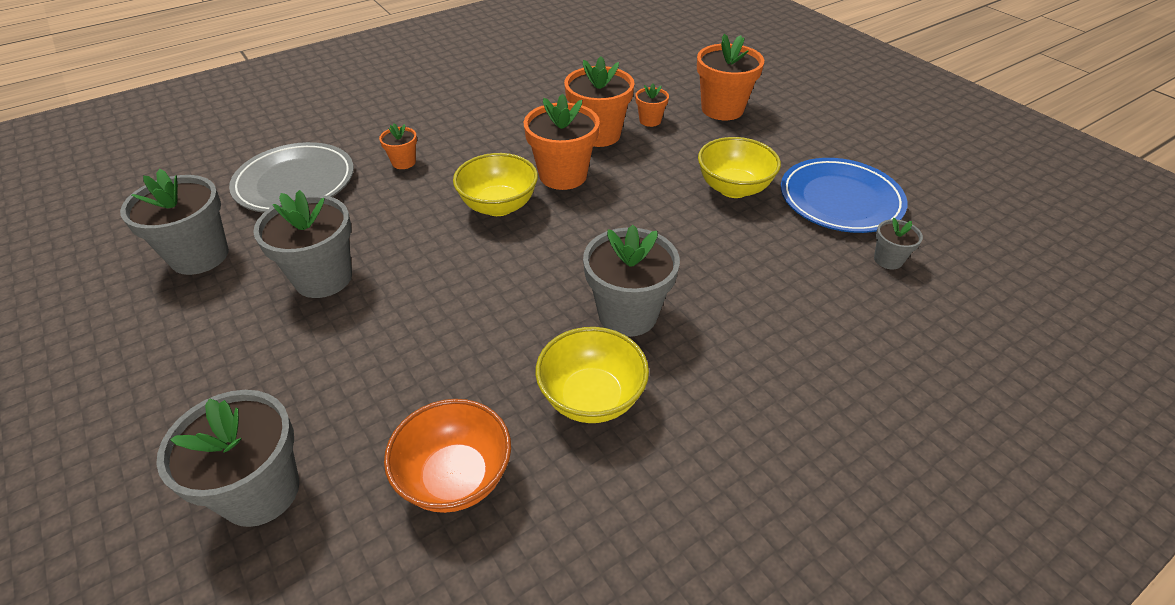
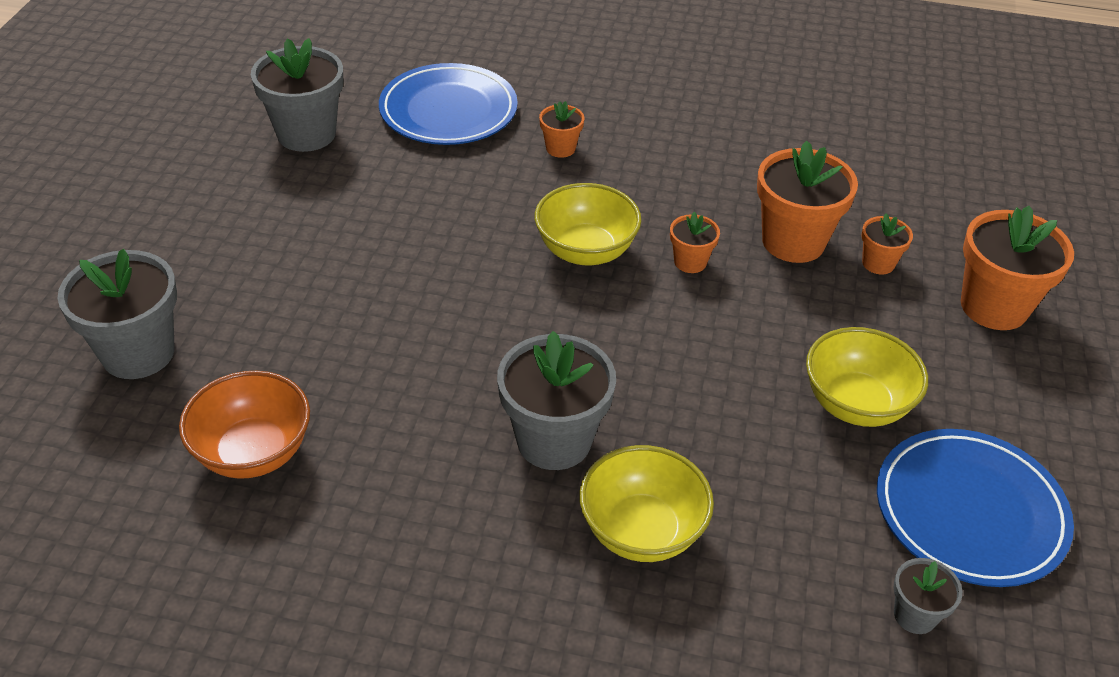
camera: 45 degrees right, 0 degrees up
grey plate [229,142,354,213] -> blue plate [379,63,518,145]
grey flower pot [253,190,352,298] -> none
orange flower pot [524,93,600,190] -> orange flower pot [670,212,720,273], size x0.51
yellow bowl [535,327,649,423] -> yellow bowl moved to [579,445,714,562]

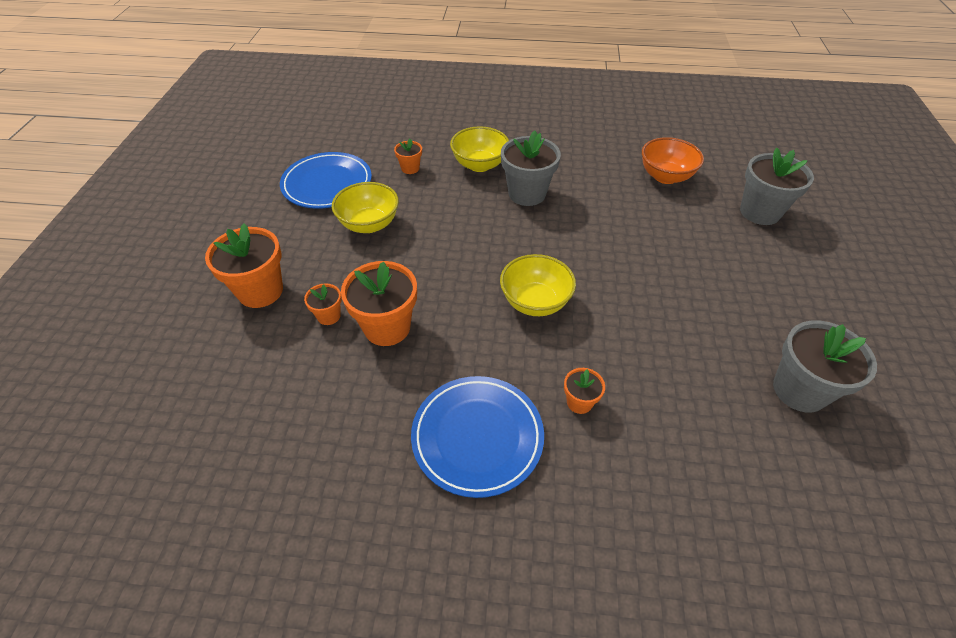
camera: 175 degrees right, 5 degrees up
blue plate [379,63,518,145] -> blue plate moved to [411,376,544,498]
orange flower pot [670,212,720,273] -> orange flower pot moved to [394,138,422,174]
grey flower pot [893,558,962,634] -> none

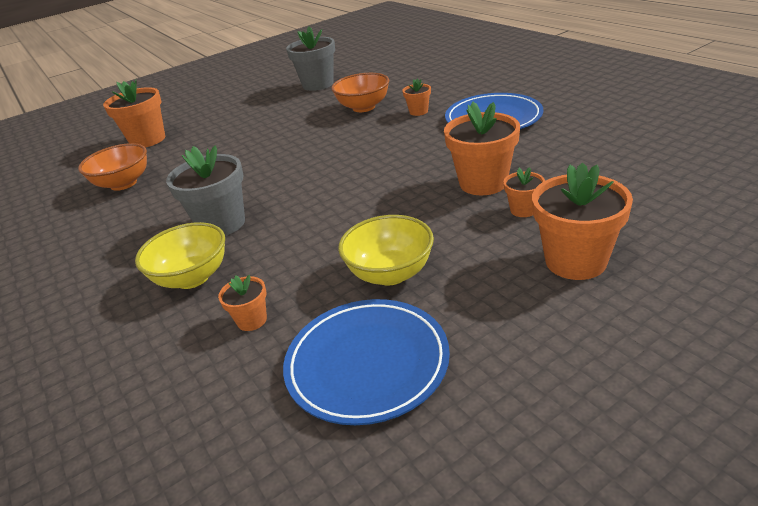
camera: 125 degrees left, 15 degrees down
yellow bowl [500,254,576,316] -> none
grey flower pot [740,148,814,225] -> orange flower pot [103,79,165,147]
none -> orange bowl [331,73,389,112]

